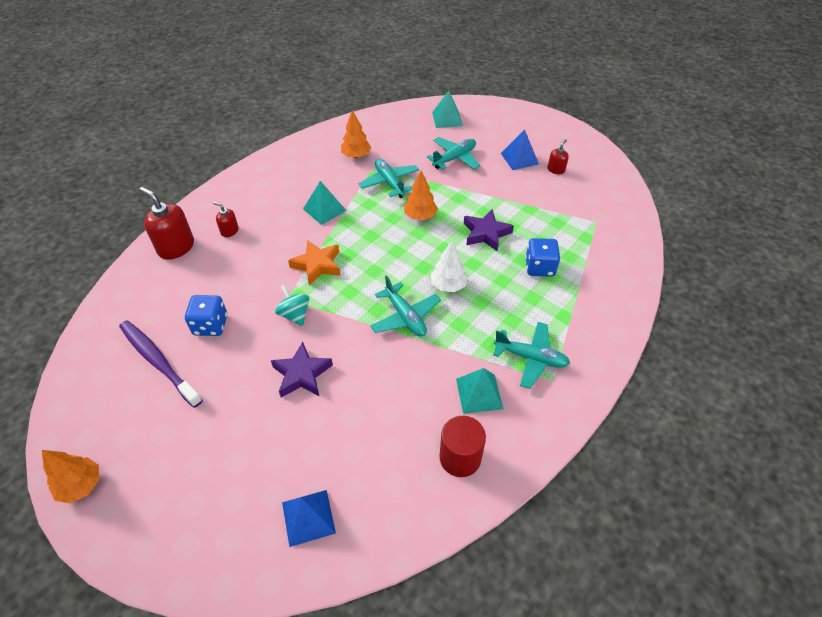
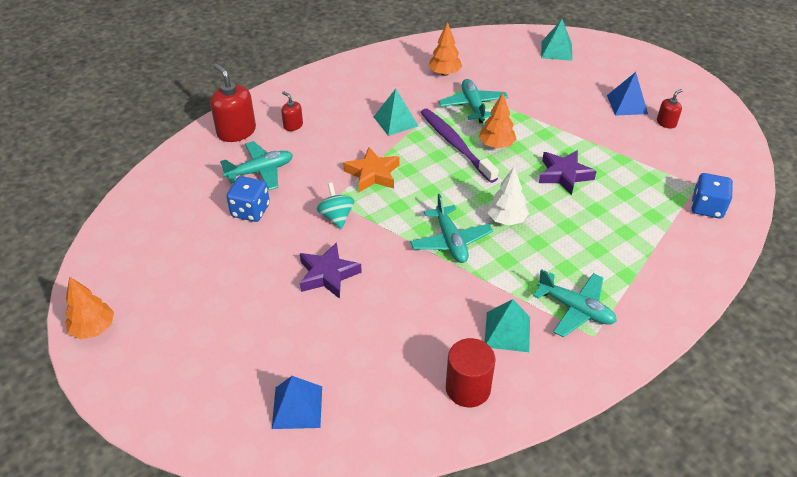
camera: 15 degrees right, 5 degrees down
purple toothbrush [119,320,203,408] -> purple toothbrush moved to [420,109,499,183]
turquoise plane [427,137,480,169] -> turquoise plane moved to [220,141,293,190]
blue dice [525,238,560,277] -> blue dice moved to [691,173,733,219]

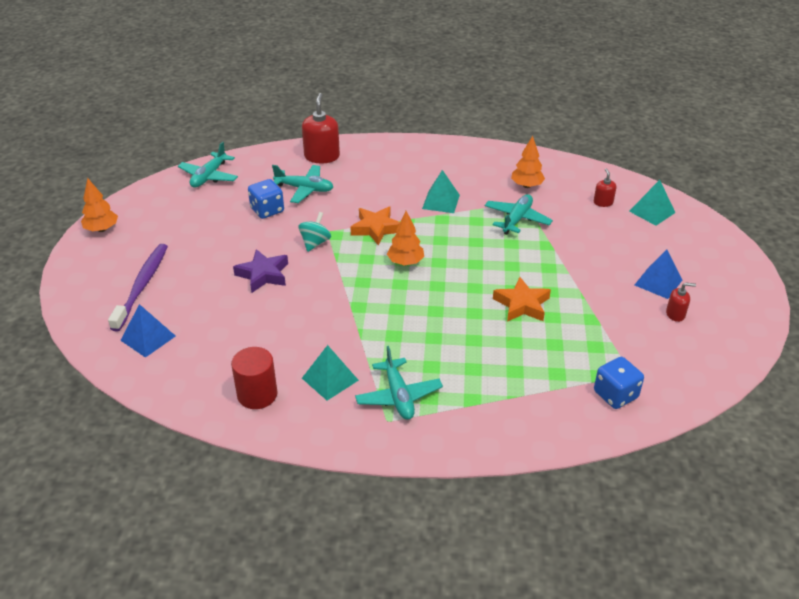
camera: 40 degrees right, 5 degrees down
red soap dispenser [281,91,303,131] -> red soap dispenser moved to [594,168,616,207]
turquoise plane [410,194,493,263] -> turquoise plane moved to [178,142,238,187]
purple toothbrush [420,109,499,183] -> purple toothbrush moved to [108,244,168,332]
orange tree [479,93,517,149] -> orange tree moved to [387,211,424,265]
white tree [487,167,529,226] -> none
purple star [539,150,597,196] -> orange star [493,277,551,322]

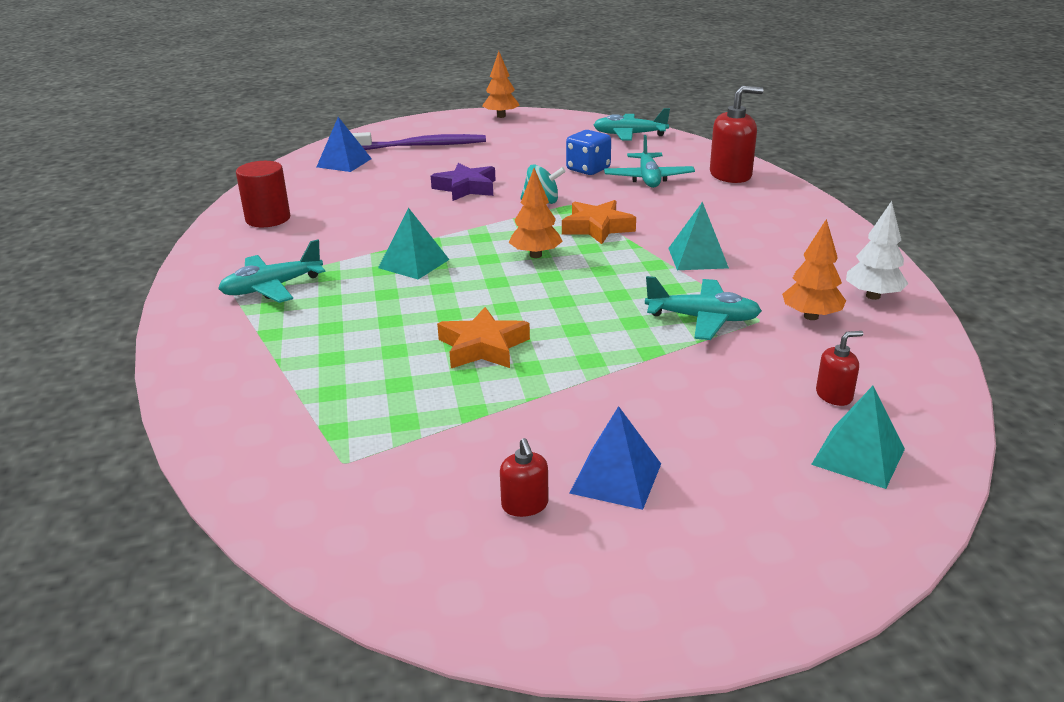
camera: 75 degrees right, 10 degrees down
turquoise pyramid [302,345,359,401] -> turquoise pyramid moved to [378,208,450,280]
blue dice [594,357,644,409] -> none
none -> white tree [846,201,908,300]

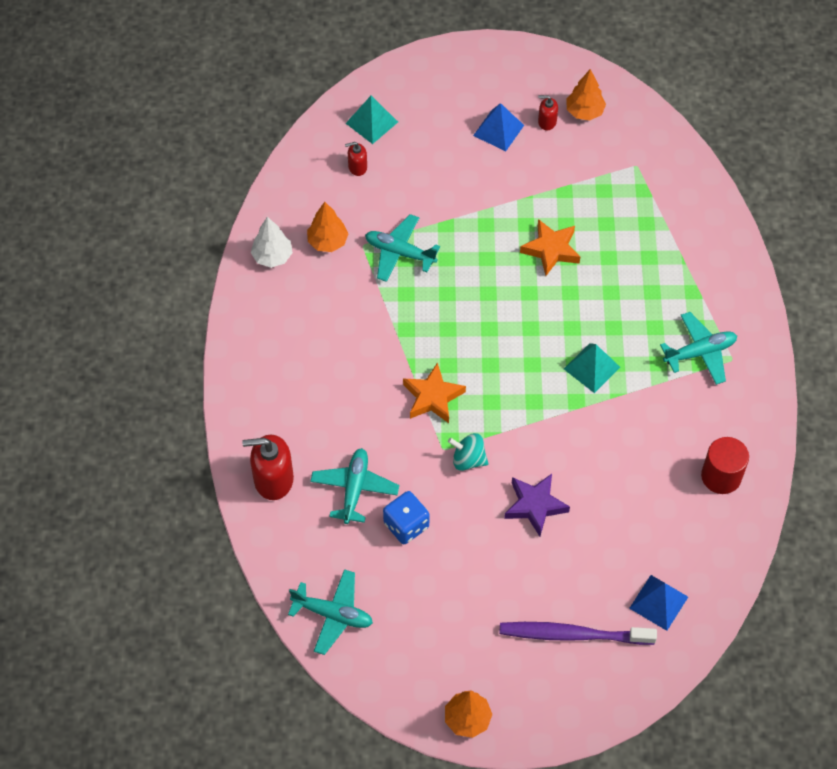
camera: 170 degrees left, 30 degrees up
red soap dispenser [500,438,549,517] -> red soap dispenser turned 75 degrees counterclockwise [538,95,558,130]
orange tree [509,168,563,258] -> orange tree moved to [566,69,606,120]
turquoise pyramid [668,202,729,270] -> none

